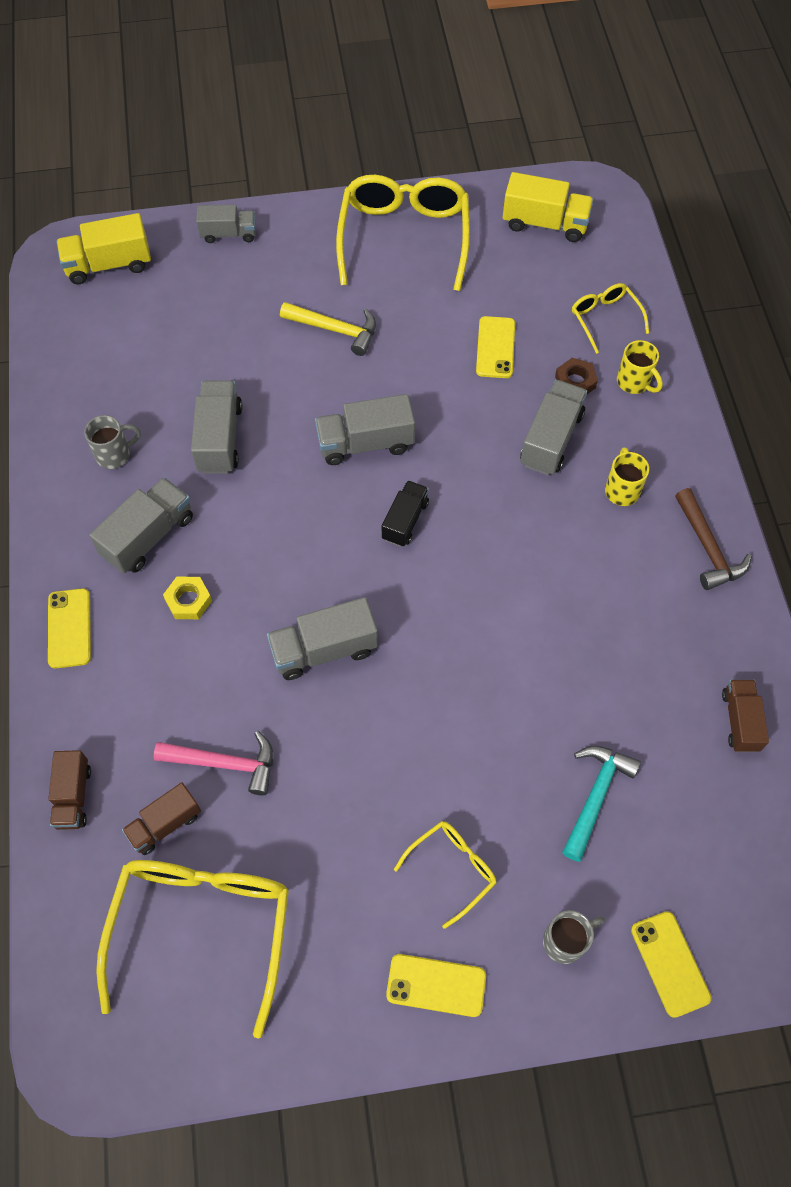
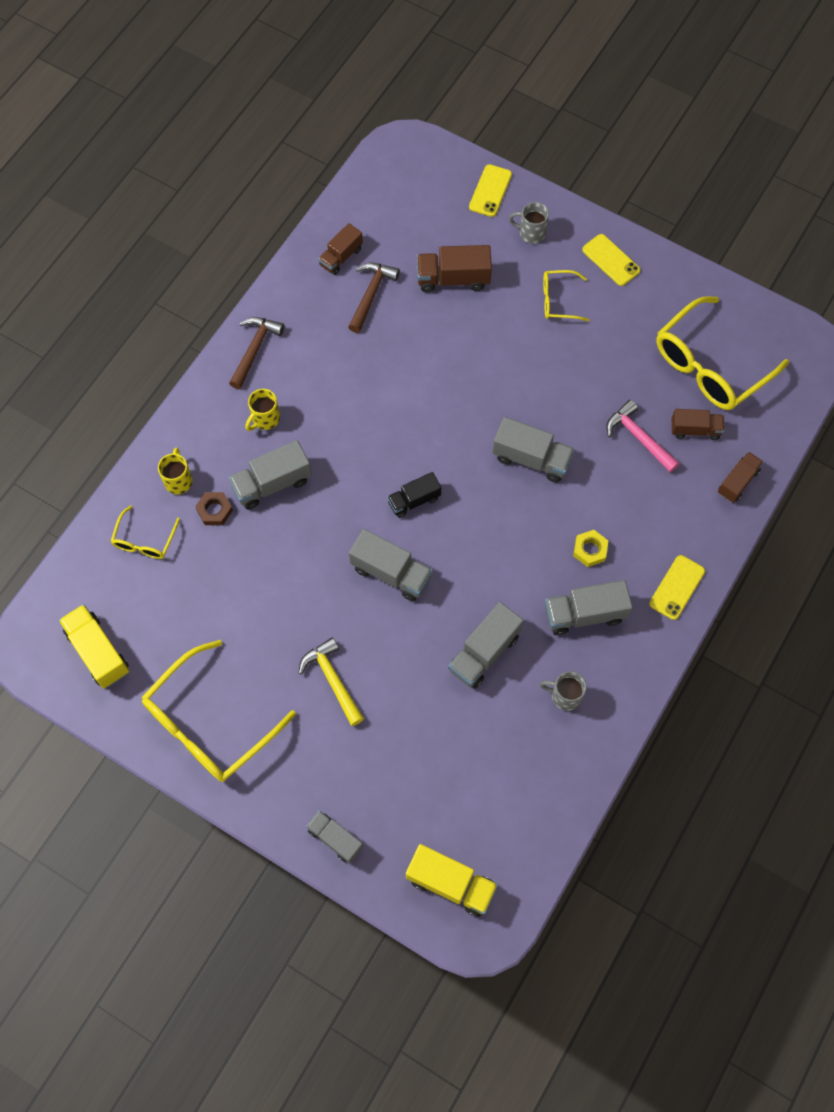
camera: 140 degrees left, 5 degrees up
yellow phone [476,316,515,378] -> none
turquoise hammer [562,746,641,862] -> brown truck [417,245,492,293]
none -> brown hammer [348,262,400,333]

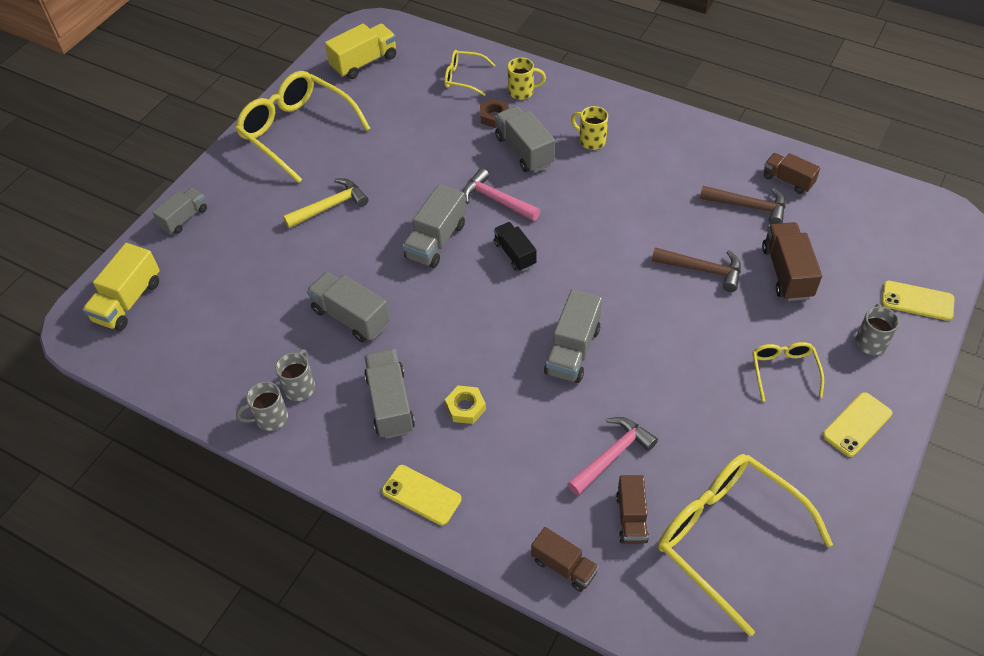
camera: 90 degrees right, 15 degrees down
brown hammer [229,317,284,389] -> brown hammer moved to [652,247,741,292]
none -> grey mug [236,381,288,431]
none -> pink hammer [463,168,540,221]

